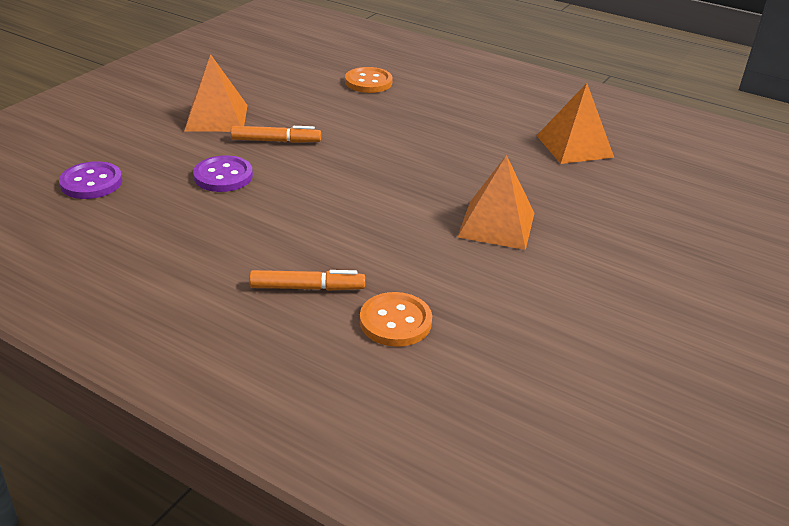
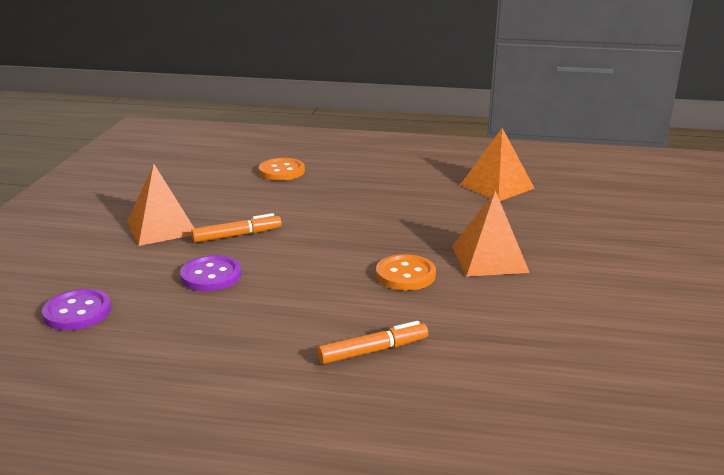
camera: 20 degrees left, 10 degrees down
orange button [360,292,432,347] -> orange button moved to [376,254,436,290]

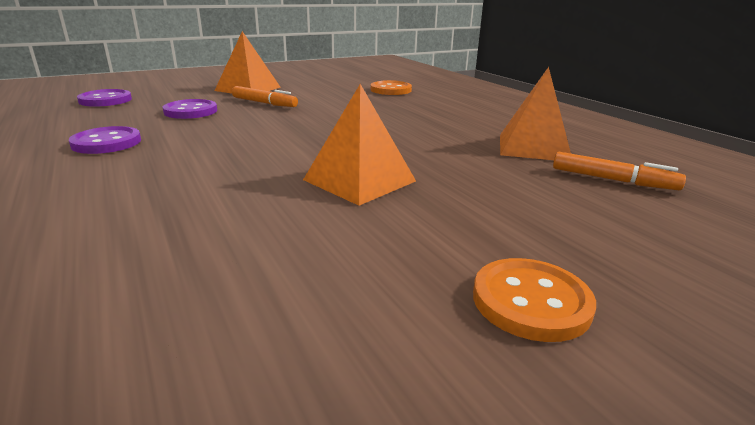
camera: 50 degrees right, 0 degrees up
orange marker [317,321,428,364] -> orange marker moved to [553,152,686,190]
orange button [376,254,436,290] -> orange button moved to [473,258,596,342]
none -> purple button [69,126,141,154]

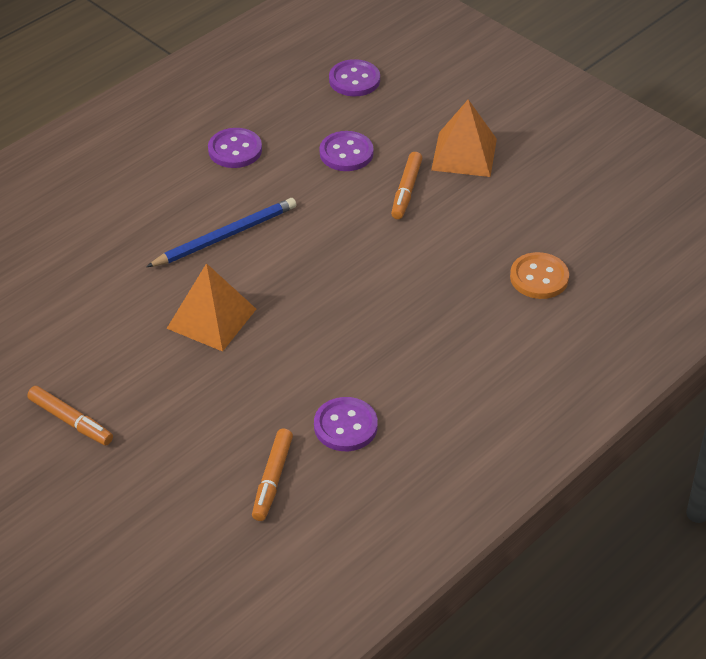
camera: 75 degrees right, 20 degrees up
orange button [473,258,596,342] -> orange marker [27,386,113,445]
orange pyramid [500,67,571,160] -> purple button [314,397,378,451]
none -> blue pencil [146,198,296,267]

